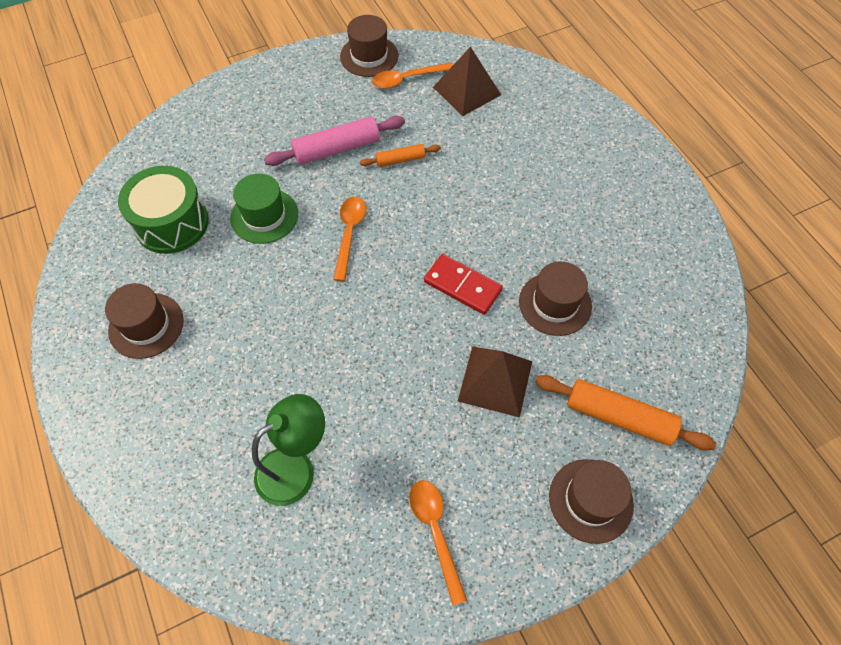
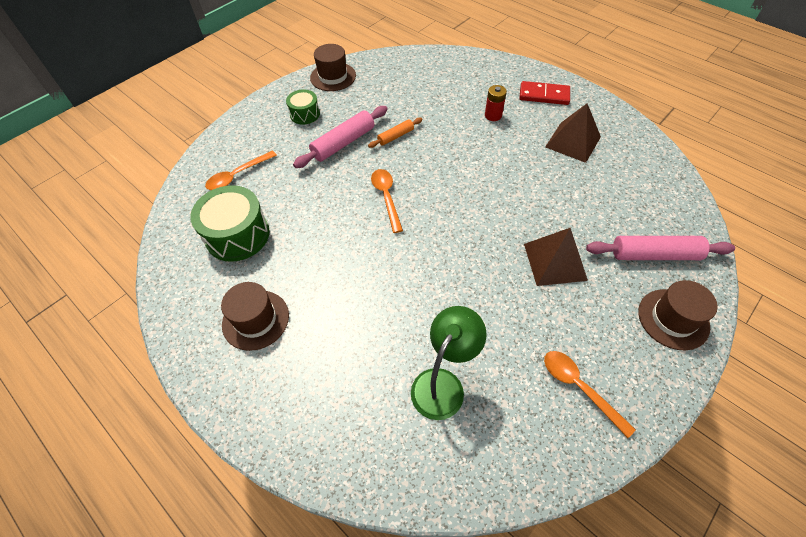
camera: 20 degrees left, 5 degrees down
green hat [230,174,298,244] -> none
orange spoon [372,62,453,89] -> orange spoon moved to [205,151,277,190]
red domino [424,254,503,315] -> red domino moved to [519,81,570,105]
brown pyramid [433,47,501,116] -> brown pyramid moved to [545,103,601,163]
brown hat [519,262,592,336] -> none
orange rolling pin [535,375,716,450] -> pink rolling pin [586,236,735,260]
none -> green drum [286,89,320,125]
none -> red battery [485,85,507,121]

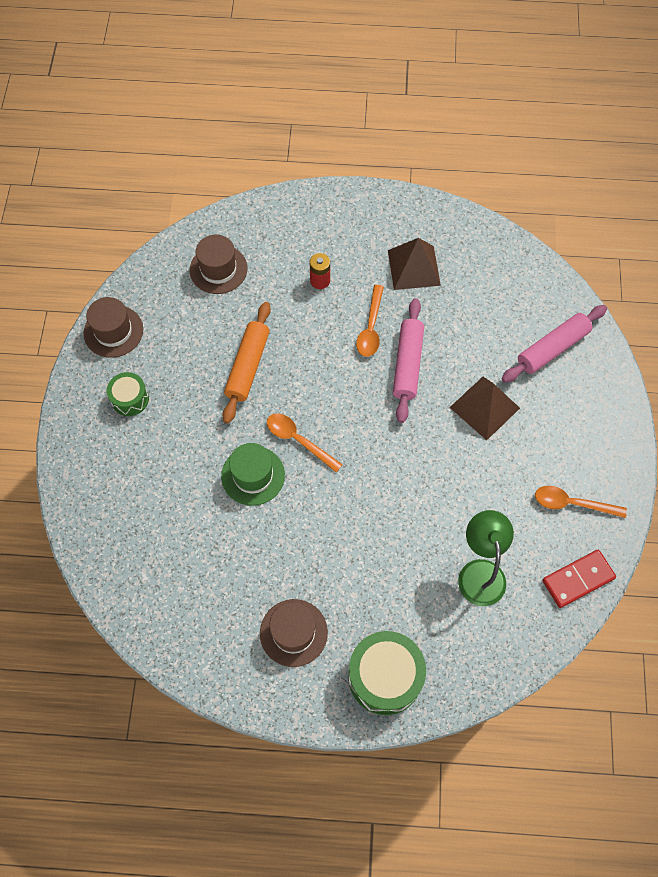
camera: 40 degrees left, 10 degrees up
green drum [190,185,270,262] -> green drum moved to [348,631,426,715]
orange spoon [205,151,277,190] -> orange spoon moved to [356,285,384,357]
pink rolling pin [293,106,388,168] -> pink rolling pin moved to [393,298,424,423]
orange rolling pin [368,118,423,148] -> orange rolling pin [222,302,271,424], size x1.78
red domino [519,81,570,105] -> red domino moved to [542,550,616,608]
brown hat [638,280,718,350] -> brown hat moved to [190,235,247,294]
none -> green hat [221,443,285,506]

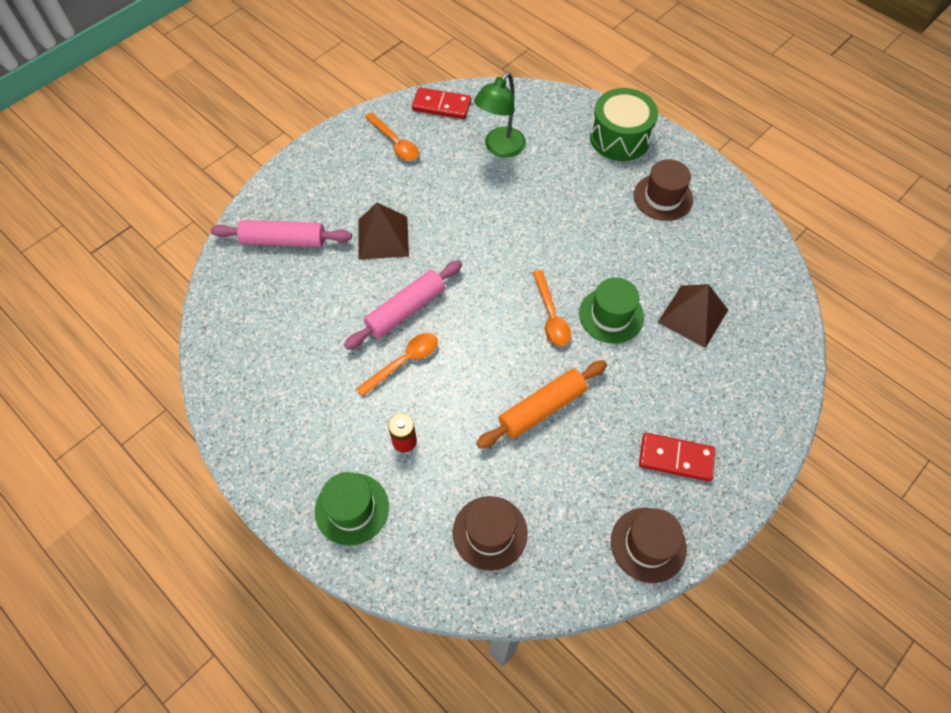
camera: 140 degrees left, 5 degrees down
green drum [107,372,149,416] -> red domino [639,433,715,482]
brown pyramid [388,238,441,290] -> brown pyramid moved to [658,284,728,348]
none -> green hat [315,472,389,546]

